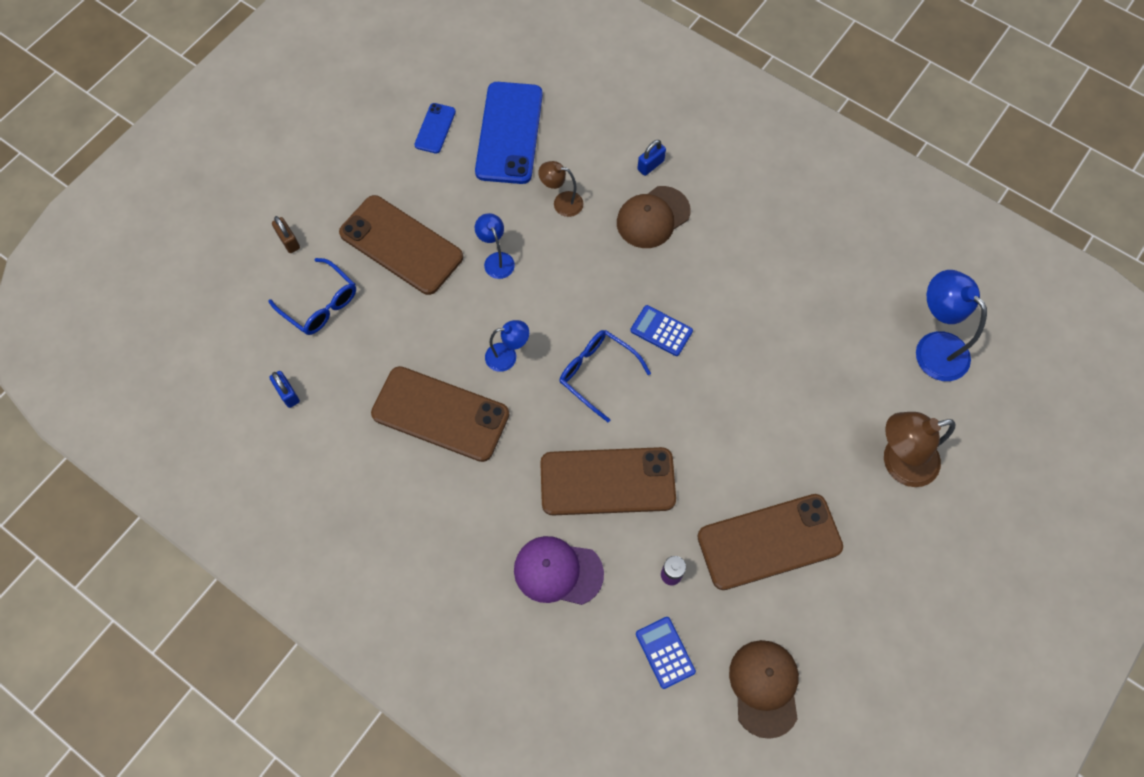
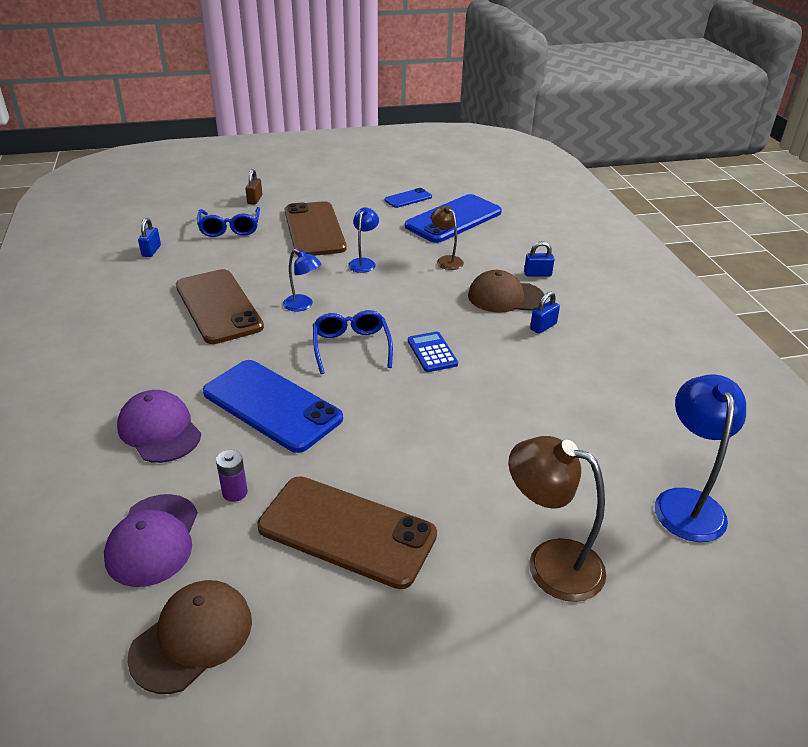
camera: 40 degrees right, 30 degrees down
brown phone [540,447,676,515] -> blue phone [203,360,343,453]
blue calculator [636,617,696,689] -> purple cap [104,494,198,587]
none -> blue padlock [530,292,560,334]

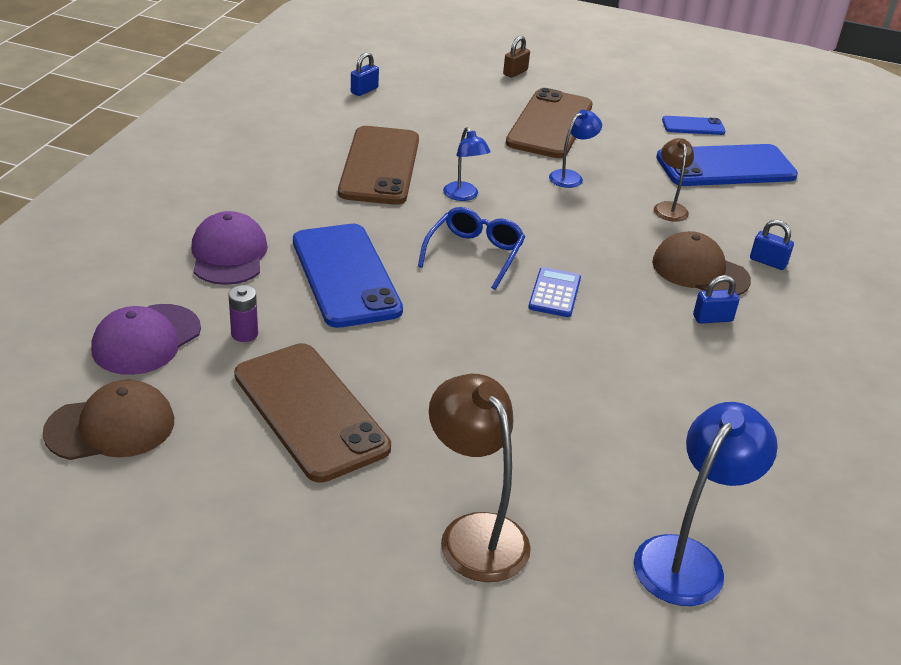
camera: 30 degrees right, 0 degrees up
blue glasses [197,207,260,237] -> none

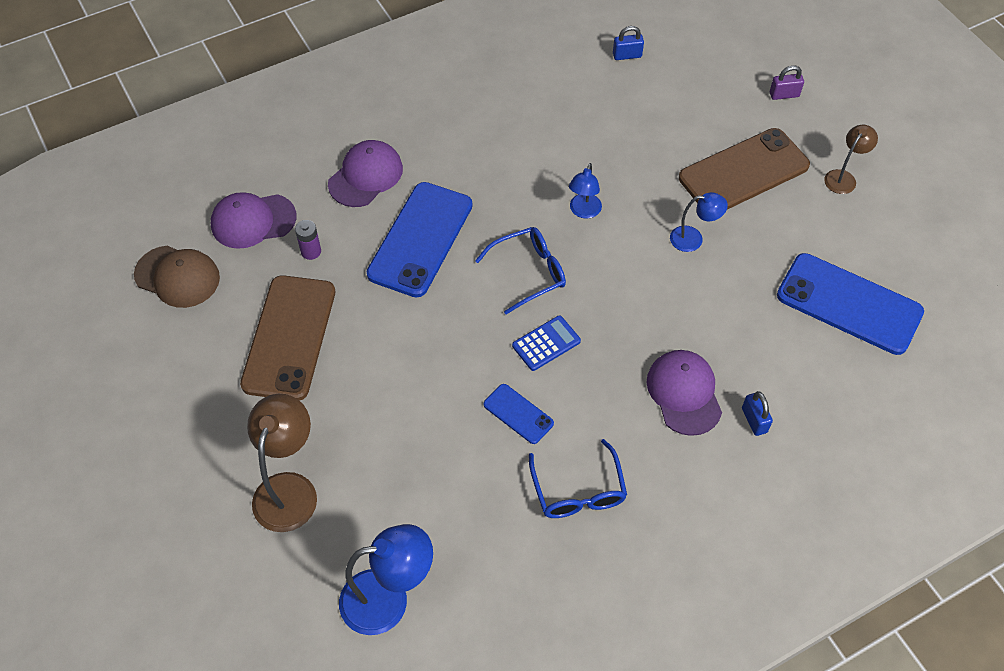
camera: 45 degrees right, 20 degrees up
brown phone [338,126,419,205] -> none
brown padlock [503,36,530,78] -> purple padlock [770,66,804,100]
brown cap [652,231,751,295] -> purple cap [646,350,722,436]
brown lamp [654,138,694,222] -> brown lamp moved to [824,125,878,194]
blue phone [662,116,725,135] -> blue phone moved to [484,384,554,444]
blue padlock [693,275,740,324] -> none
none -> blue glasses [529,439,627,518]

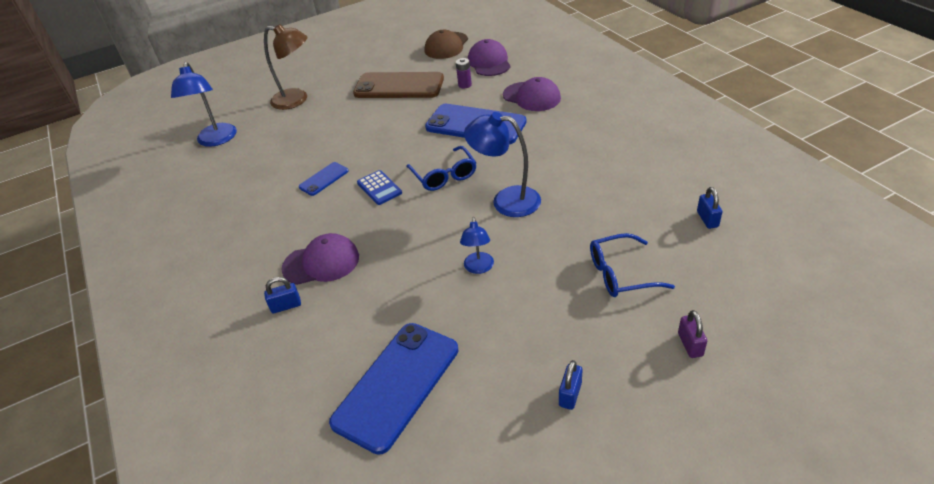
camera: 95 degrees right, 15 degrees down
blue glasses [529,439,627,518] -> blue glasses moved to [590,233,675,297]
blue lamp [569,163,602,219] -> blue lamp [464,112,541,217], size x1.73
brown phone [679,128,810,209] -> none
brown lamp [824,125,878,194] -> blue padlock [559,360,582,410]

